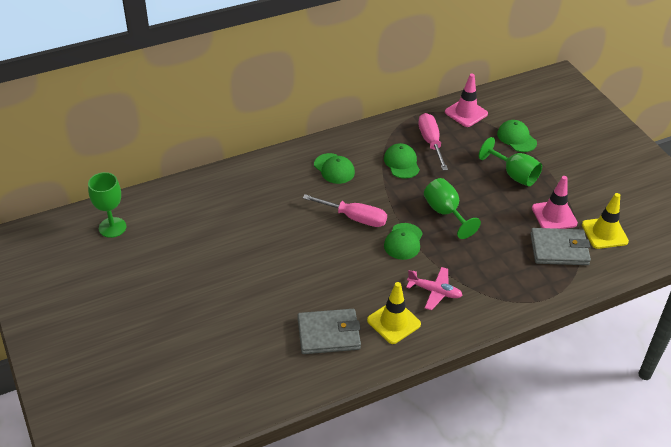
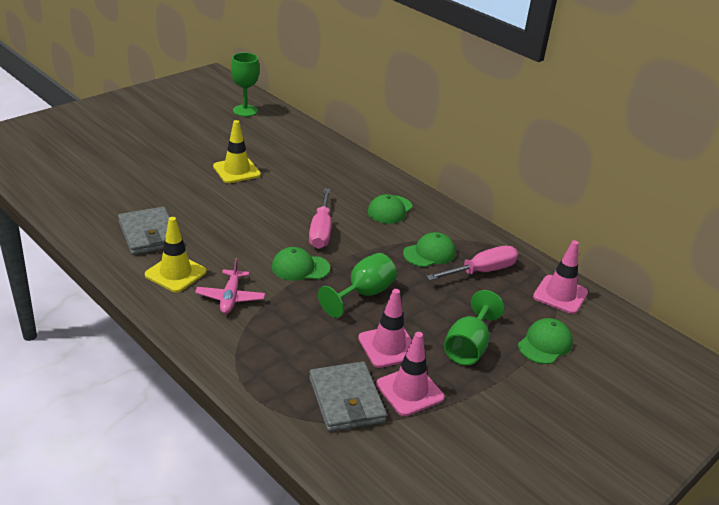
camera: 70 degrees right, 10 degrees down
yellow traffic cone [582,193,629,249] -> yellow traffic cone moved to [213,120,261,183]
none -> pink traffic cone [358,289,412,368]

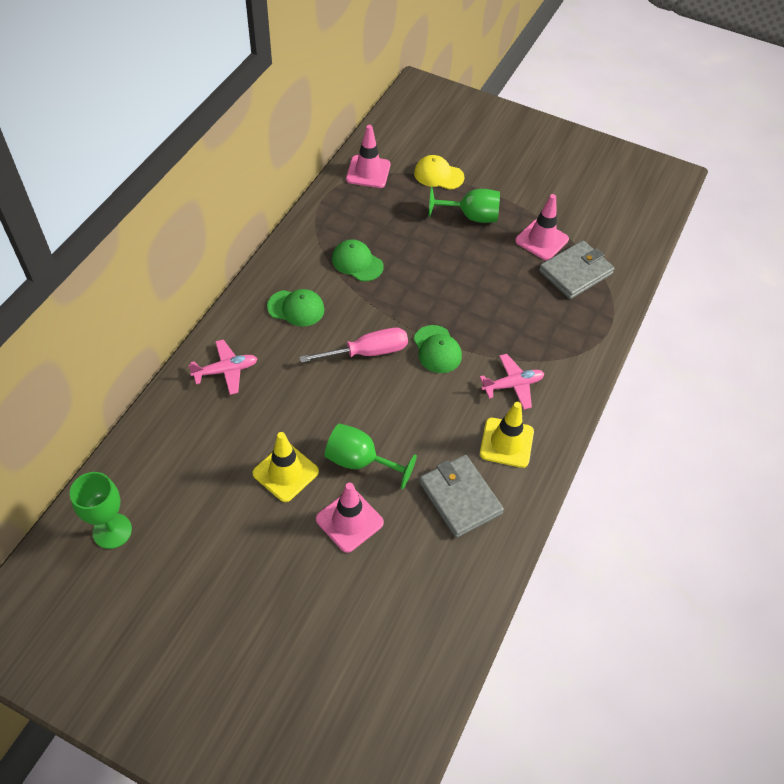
camera: 110 degrees left, 20 degrees up
grey wallet [118,207,170,255] -> grey wallet turned 75 degrees counterclockwise [419,455,504,538]
green goblet [318,253,397,318] -> green goblet moved to [325,423,417,489]
pink traffic cone [358,289,412,368] -> pink traffic cone moved to [316,483,384,553]
pink screwdriver [426,246,518,280] -> none
green cap [518,318,573,364] -> yellow cap [414,155,465,190]
none -> pink plane [188,339,257,395]

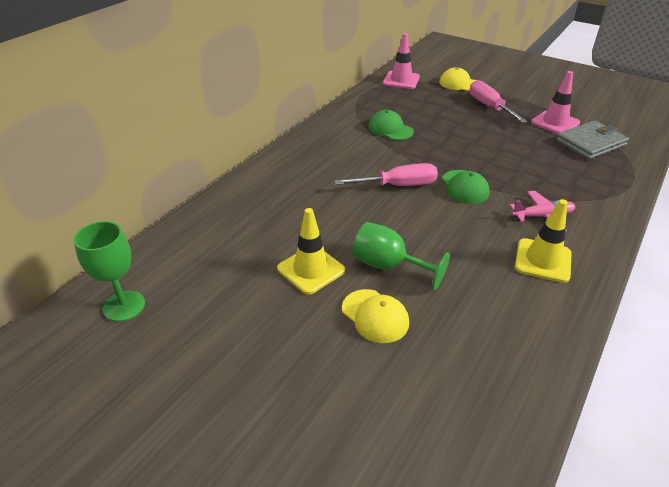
camera: 10 degrees right, 15 degrees down
pink plane [188,339,257,395] -> none
green cap [267,289,325,327] -> none
pink traffic cone [316,483,384,553] -> yellow cap [342,289,409,343]
grey wallet [419,455,504,538] -> none
green goblet [429,187,500,223] -> pink screwdriver [470,80,528,123]

